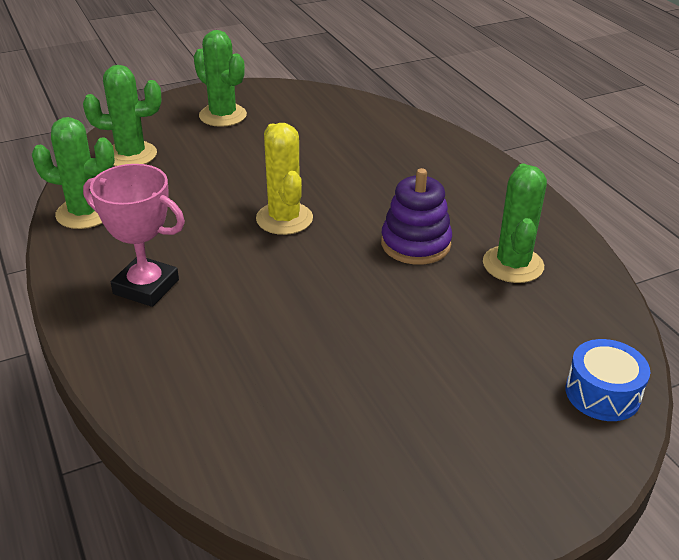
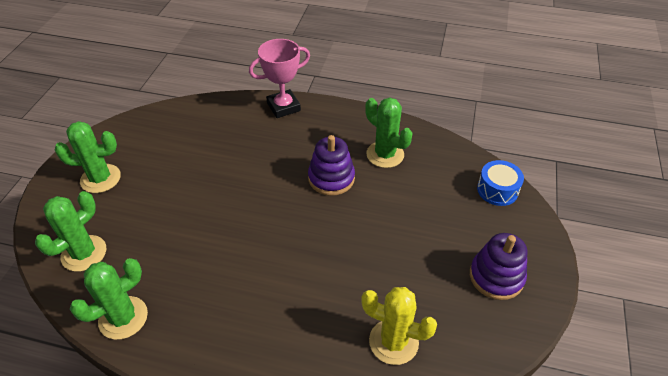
camera: 50 degrees left, 10 degrees up
pink trophy [83,164,185,307] -> pink trophy moved to [249,39,310,118]
yellow cactus [256,123,313,235] -> yellow cactus moved to [361,287,437,365]
none -> purple stacking toy [470,233,528,300]

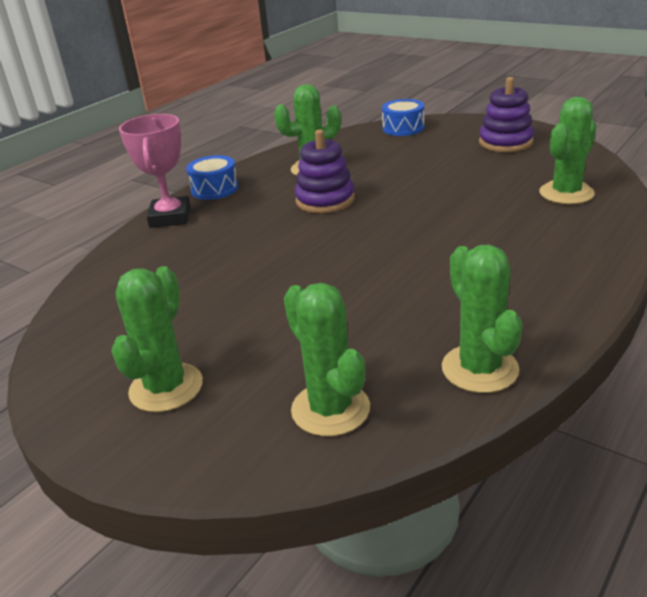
camera: 65 degrees left, 15 degrees down
yellow cactus [361,287,437,365] -> green cactus [539,97,596,204]
none -> blue drum [186,155,238,200]

